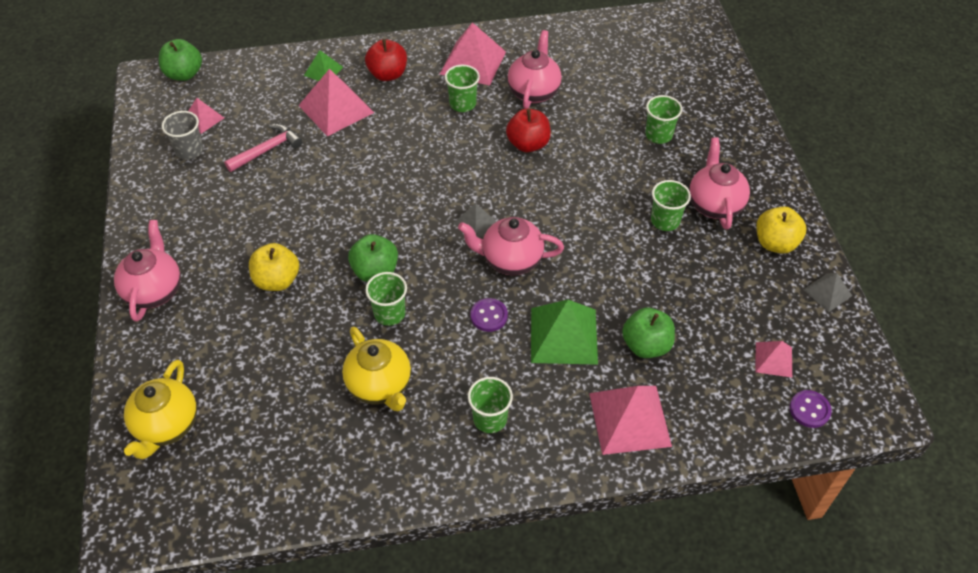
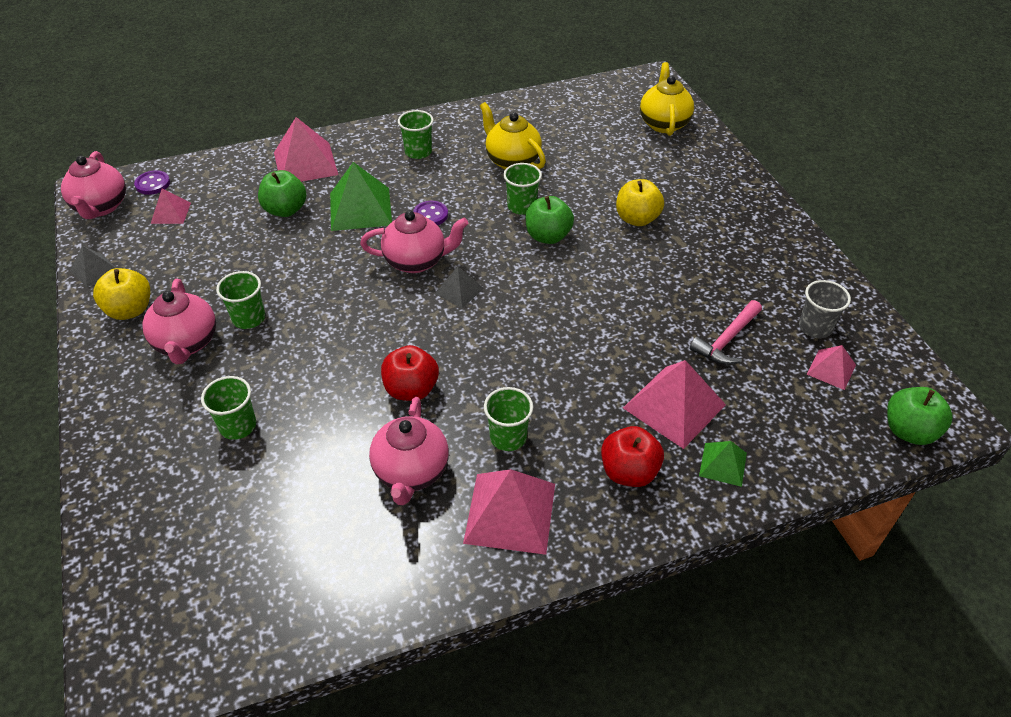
camera: 170 degrees right, 5 degrees down
pink teapot [114,220,181,322] -> pink teapot moved to [61,151,126,219]

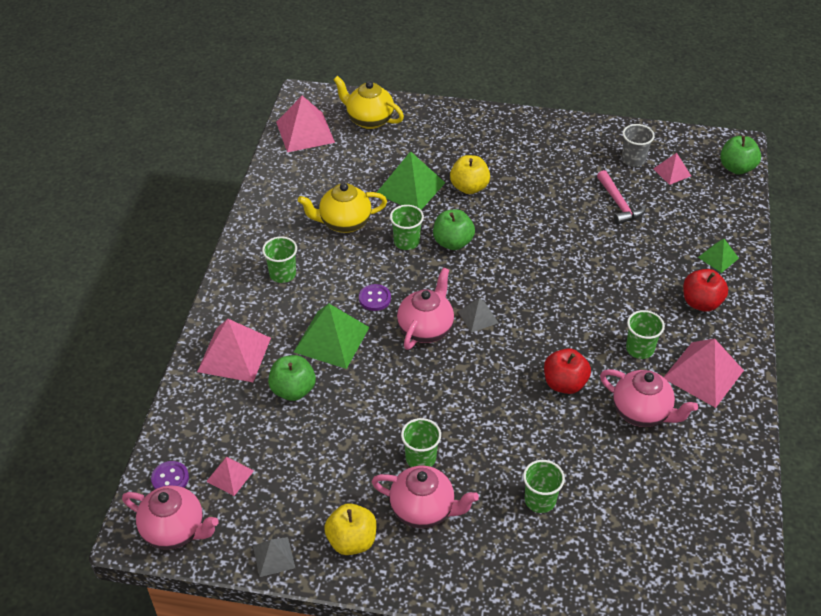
camera: 60 degrees left, 0 degrees up
pink pyramid [623,360,726,449] -> pink pyramid moved to [276,96,335,152]
none -> green pyramid [376,151,445,210]

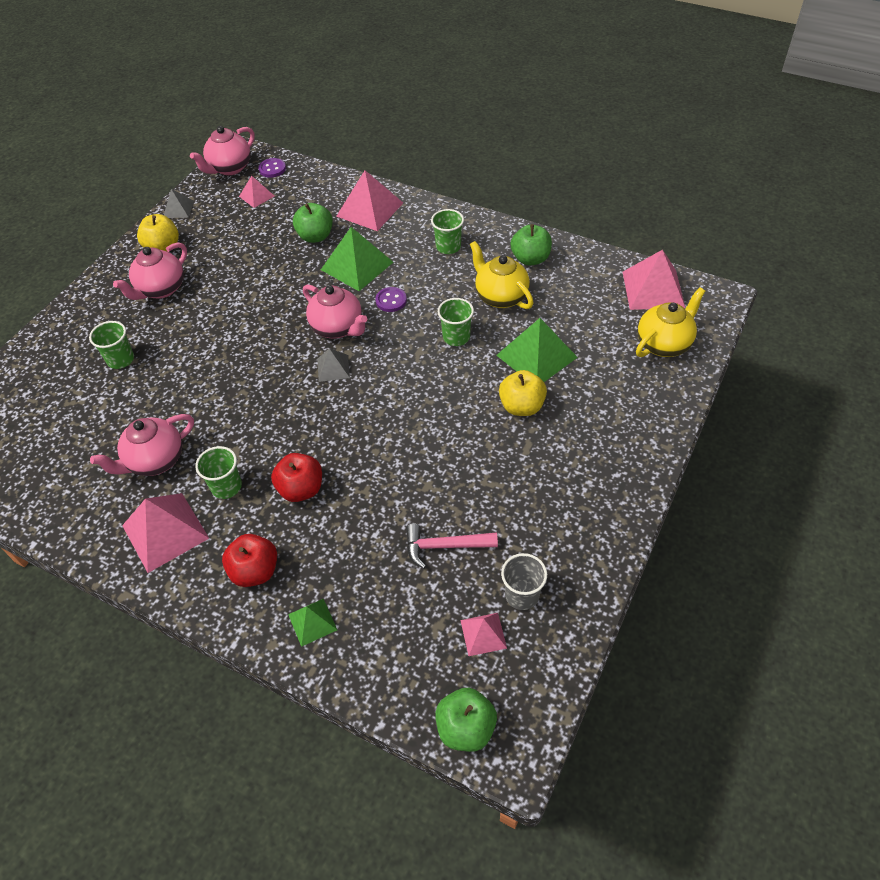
camera: 110 degrees right, 5 degrees up
yellow teapot [298,183,387,233] -> yellow teapot turned 45 degrees counterclockwise [470,241,534,309]
green cup [401,418,441,467] -> none
green apple [433,209,475,250] -> green apple moved to [511,224,552,266]
red apple [544,348,591,394] -> red apple moved to [271,453,322,502]

